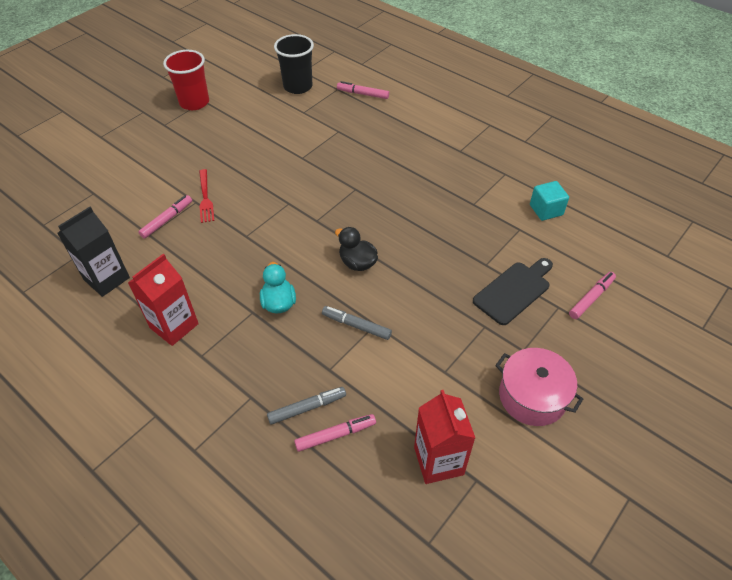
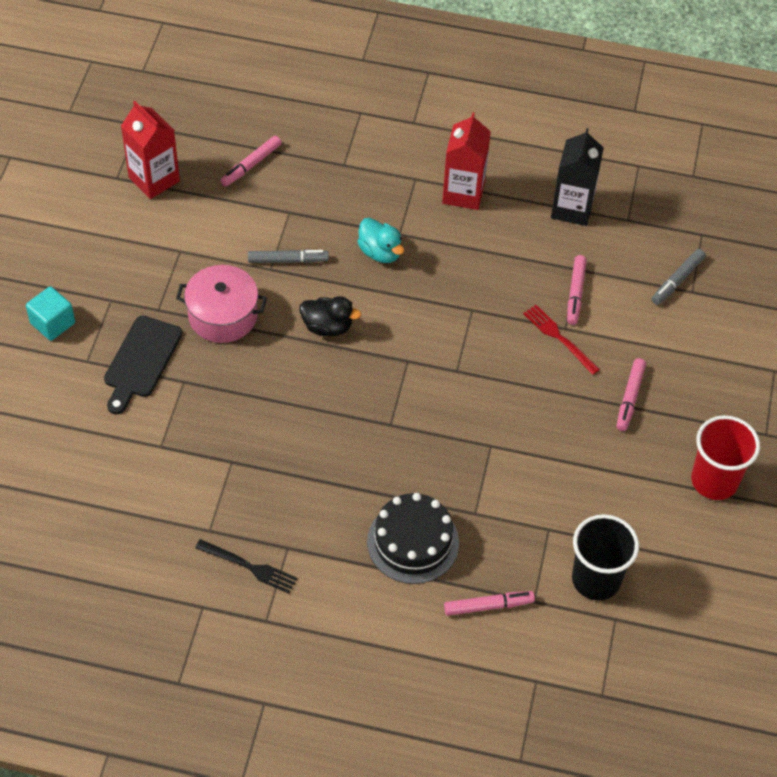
camera: 150 degrees right, 5 degrees up
grey marker [267,387,346,425] -> grey marker moved to [652,249,706,305]
pink pot [495,348,583,426] -> pink pot moved to [176,265,267,343]
turquoise cube [530,181,569,221] -> turquoise cube moved to [26,286,75,341]
pink marker [569,272,616,319] -> pink marker moved to [617,358,646,431]
none -> black fork [195,539,298,594]
none -> black cake [367,493,459,584]

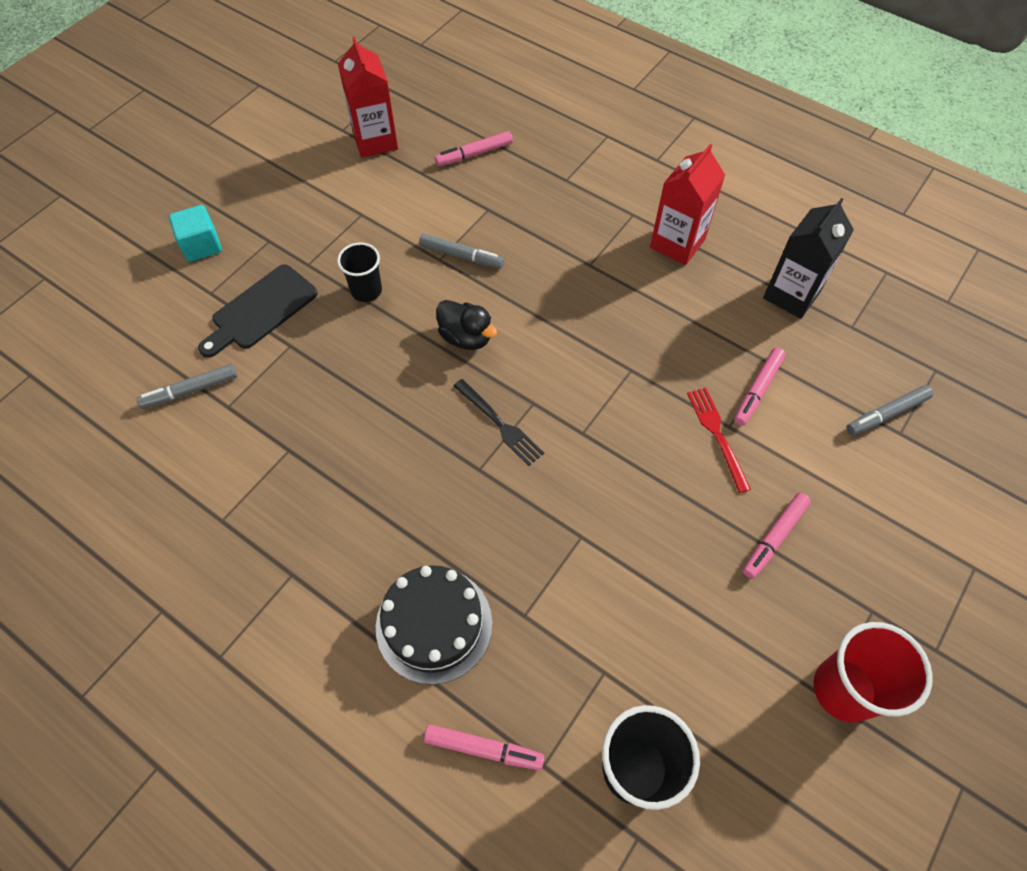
camera: 25 degrees right, 5 degrees up
pink pot [176,265,267,343] -> black cup [337,242,382,302]
black fork [195,539,298,594] -> black fork moved to [453,379,544,466]
turquoise duck [357,218,404,263] -> none
none -> grey marker [137,364,237,409]

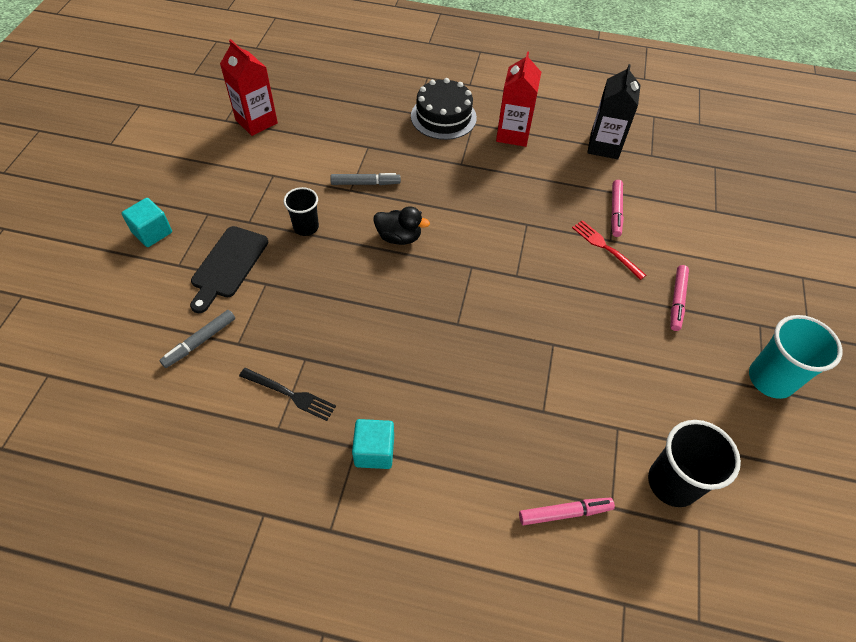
camera: 25 degrees left, 5 degrees down
black cake [376,565,492,684] -> black cake moved to [411,78,477,140]
pink marker [435,131,513,166] -> none
black fork [453,379,544,466] -> black fork moved to [239,368,336,421]
red cup [814,622,933,723] -> turquoise cup [749,315,843,399]
grey marker [846,385,933,436] -> none
none -> turquoise cube [352,419,394,469]

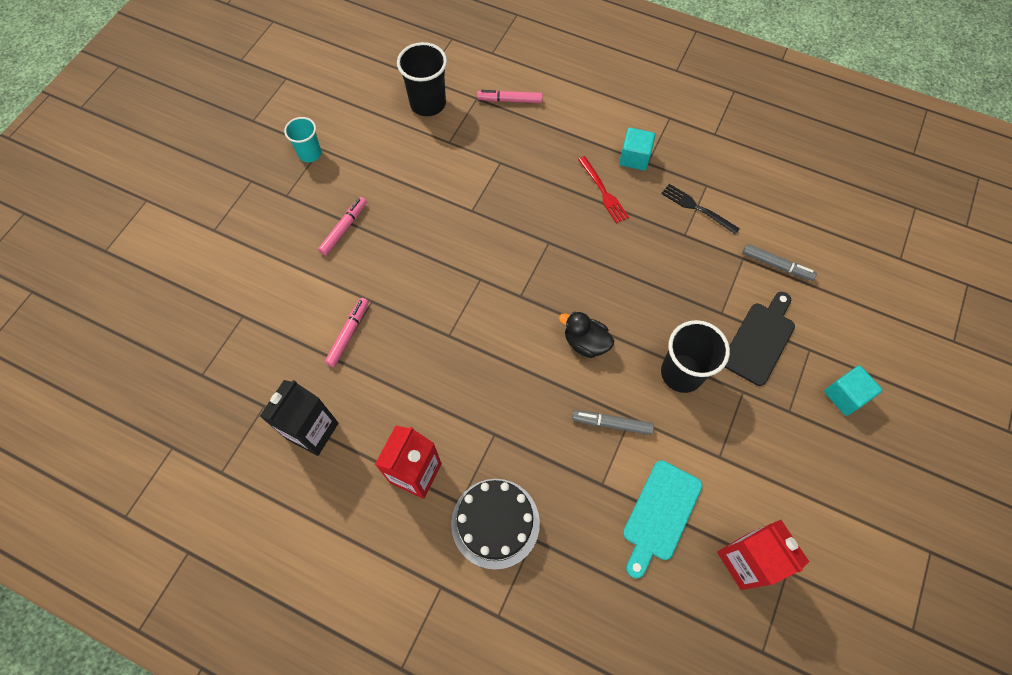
camera: 165 degrees left, 10 degrees up
grey marker [159,310,235,368] -> grey marker turned 60 degrees clockwise [742,244,817,281]
black cup [284,187,319,236] -> black cup [661,320,730,393], size x1.59
red fork [572,220,646,280] -> red fork moved to [578,156,629,224]
turquoise cup [749,315,843,399] -> turquoise cup [284,117,321,162], size x0.63
none -> turquoise cutting board [623,460,702,578]

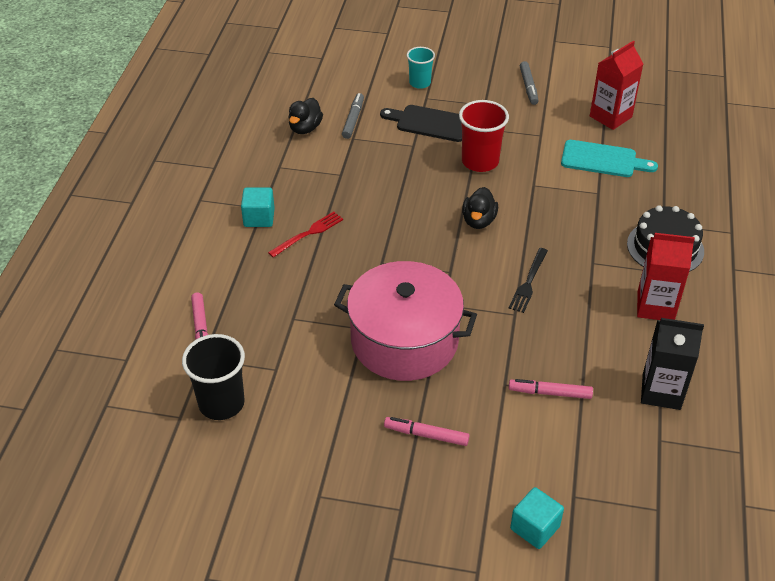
camera: 105 degrees left, 20 degrees down
turquoise cup [284,117,321,162] -> turquoise cup moved to [407,47,435,89]
grey marker [572,410,654,435] -> grey marker moved to [520,61,538,105]
black fork [661,184,740,235] -> black fork moved to [509,248,548,313]
black cup [661,320,730,393] -> red cup [459,100,509,172]
turquoise cube [824,366,882,416] -> turquoise cube moved to [510,487,564,549]
none -> black duck [288,98,323,134]
none -> pink pot [334,261,477,381]

